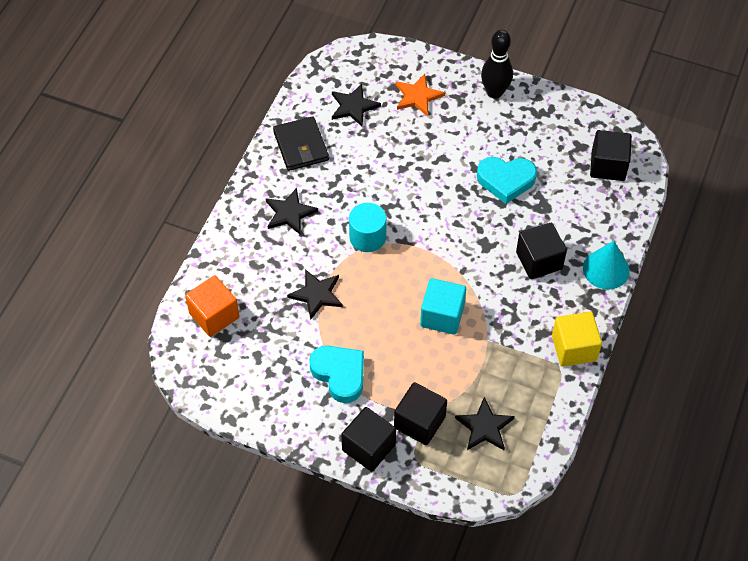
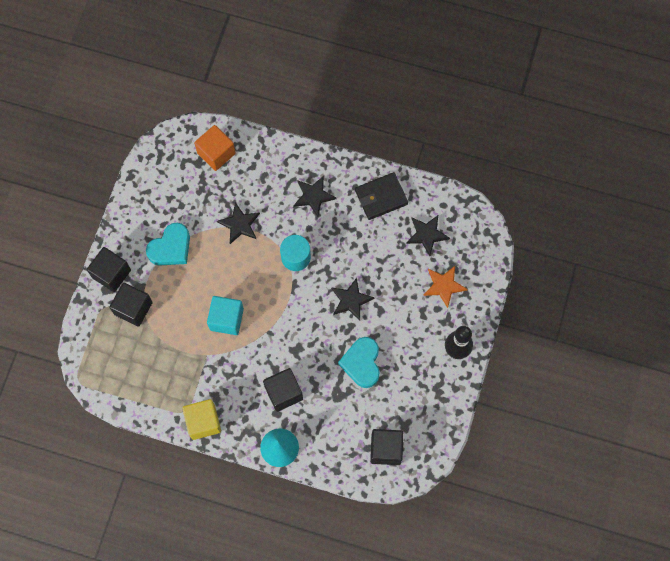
camera: 85 degrees right, 15 degrees up
black star [455,397,515,450] -> black star moved to [331,278,375,321]

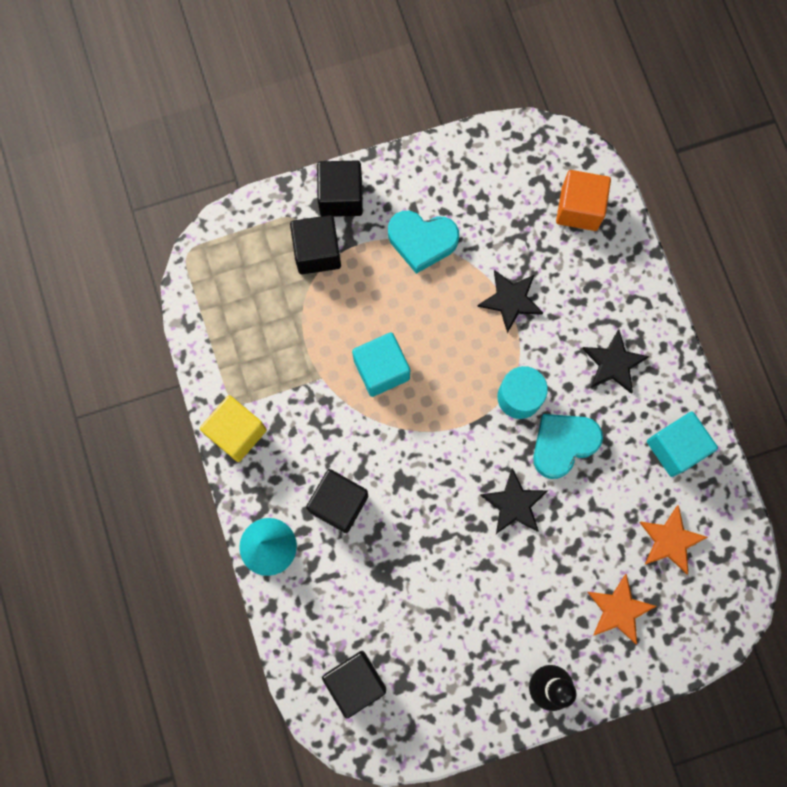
camera: 55 degrees right, 5 degrees up
turquoise heart [338,337,380,388] -> turquoise heart moved to [533,414,603,479]
black wallet [355,172,408,220] -> turquoise cube [647,411,718,477]
black star [406,215,450,256] -> orange star [639,505,708,574]

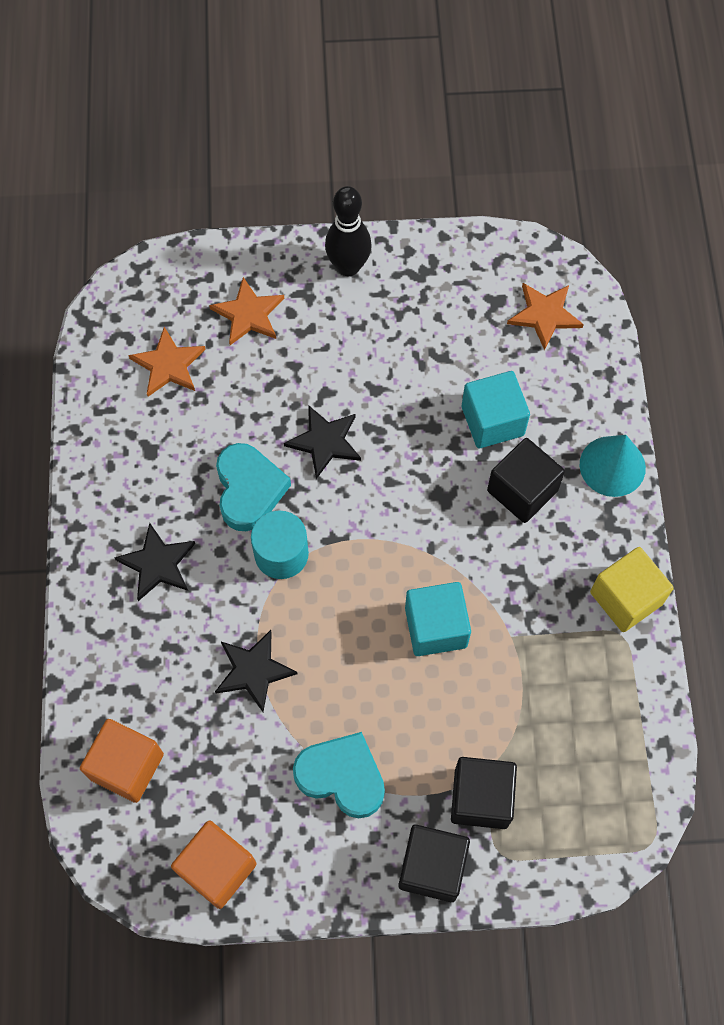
camera: 165 degrees left, 10 degrees down
black cube [322,651,386,718] -> orange star [507,283,584,350]
turquoise heart [533,414,603,479] -> turquoise heart turned 75 degrees counterclockwise [216,443,291,531]
turquoise cube [647,411,718,477] -> turquoise cube moved to [462,371,530,448]
none -> orange cube [171,820,257,909]

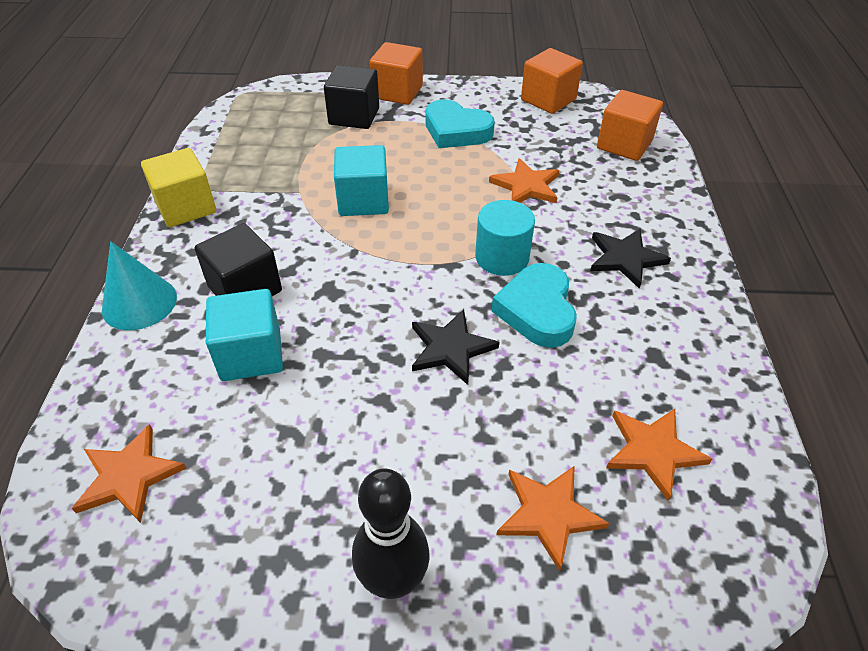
camera: 175 degrees left, 20 degrees down
black star [215,630,298,712] -> orange star [489,158,559,203]
black cube [398,824,470,902] -> orange cube [369,42,423,105]

